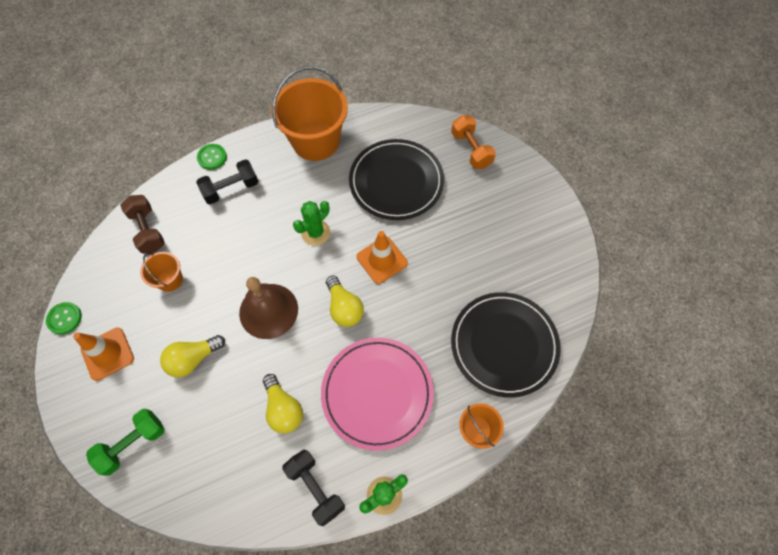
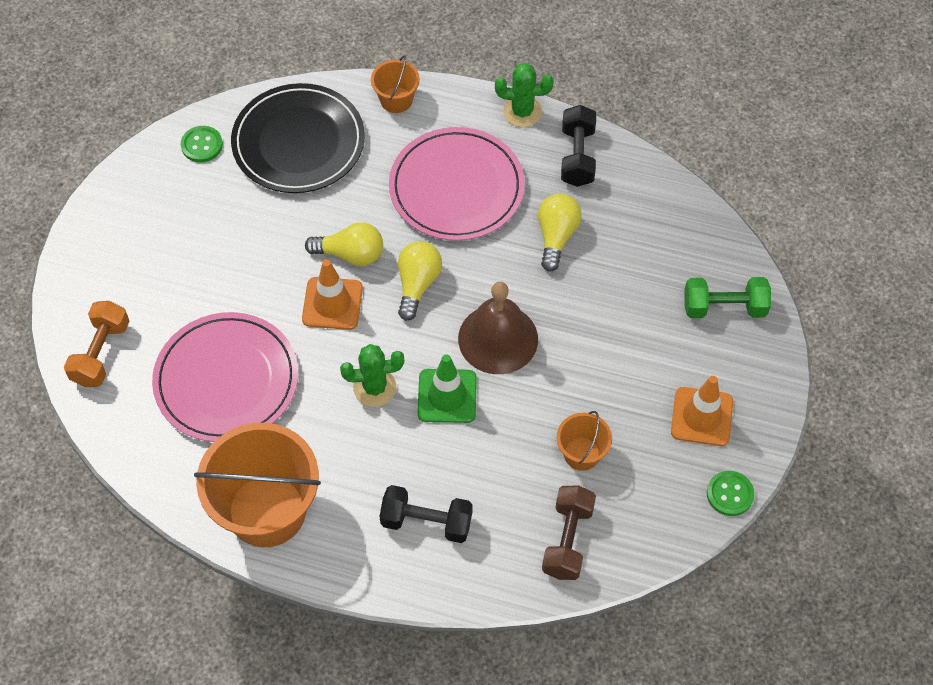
camera: 140 degrees left, 5 degrees down
yellow light bulb [160,335,225,377] -> yellow light bulb moved to [305,222,383,266]
green button [197,144,227,170] -> green button moved to [181,126,223,162]
black plate [349,139,444,220] -> pink plate [152,312,298,442]
none -> green traffic cone [417,354,477,423]

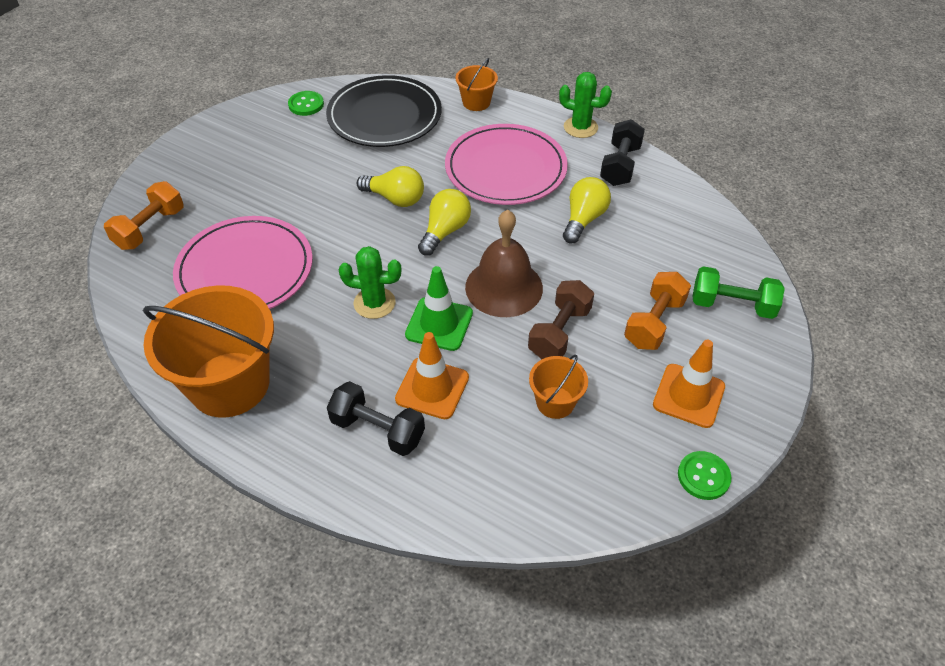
camera: 15 degrees right, 10 degrees down
orange traffic cone [302,259,363,330] -> orange traffic cone moved to [395,332,469,419]
brown dumbbell [542,486,596,580] -> brown dumbbell moved to [528,280,594,359]
none -> orange dumbbell [624,272,691,350]

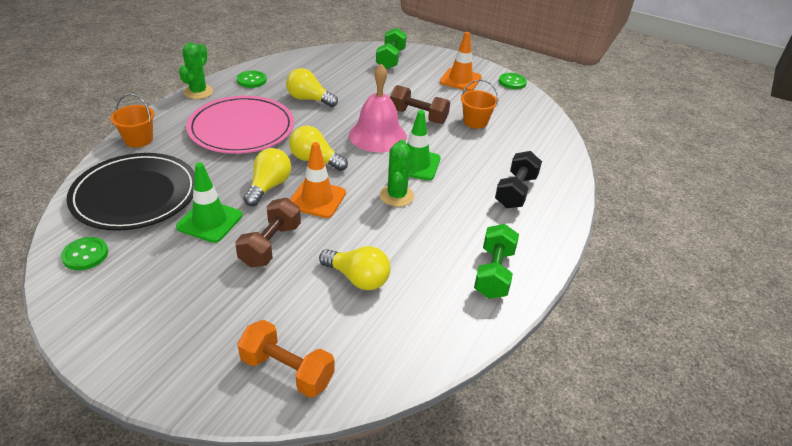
camera: 95 degrees left, 10 degrees down
orange bucket [143,285,274,418] -> green dumbbell [474,224,519,299]
pink plate [173,216,313,309] -> yellow light bulb [319,246,391,290]
orange traffic cone [395,332,469,419] -> orange traffic cone moved to [290,142,346,218]
brown bell [465,210,543,317] -> pink bell [349,64,407,152]
black dumbbell [600,119,645,186] -> green button [237,71,267,88]
orange dumbbell [624,272,691,350] -> none
none -> green traffic cone [176,162,242,243]
none -> brown dumbbell [235,198,301,267]

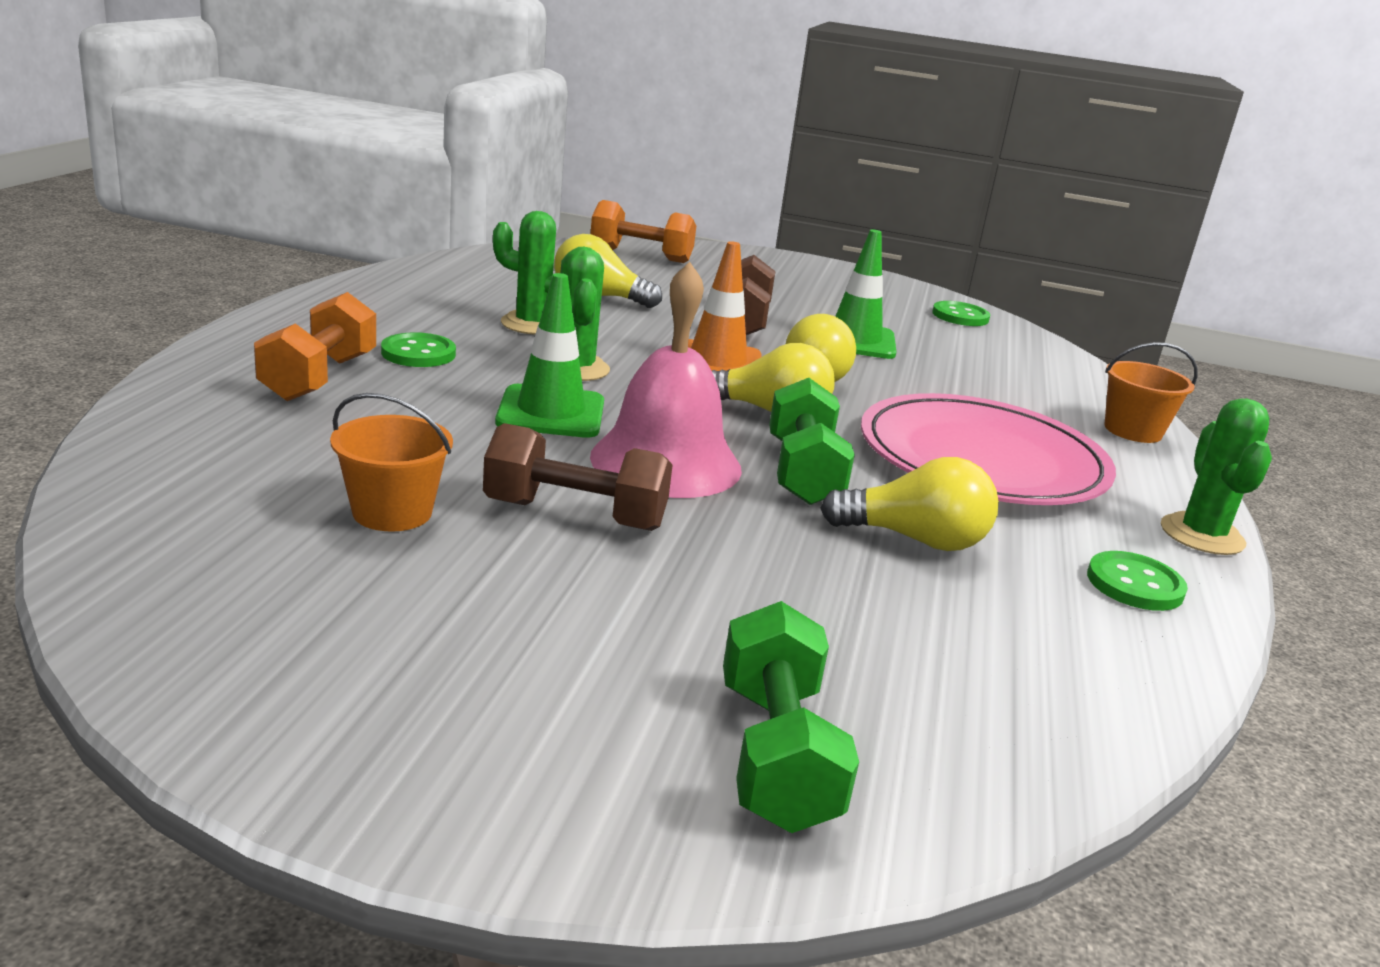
camera: 165 degrees right, 15 degrees down
black plate [66,153,195,230] -> none
orange traffic cone [440,32,482,91] -> none
green dumbbell [474,224,519,299] -> green dumbbell moved to [769,378,855,505]
black dumbbell [495,151,542,208] -> orange dumbbell [254,292,376,401]
green button [499,73,527,89] -> green button moved to [381,332,456,367]
none -> green cactus [493,211,569,335]

